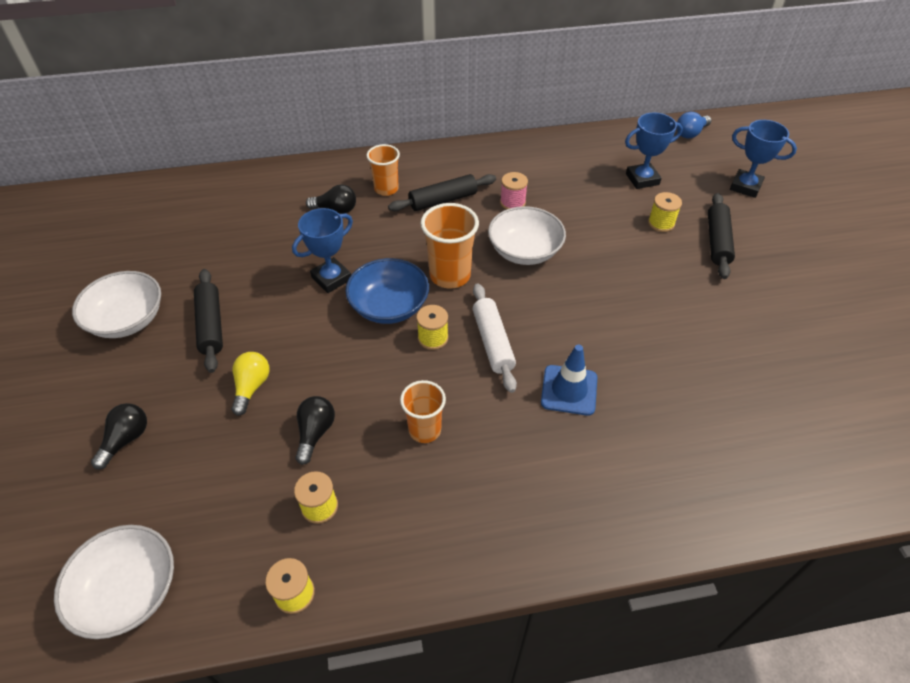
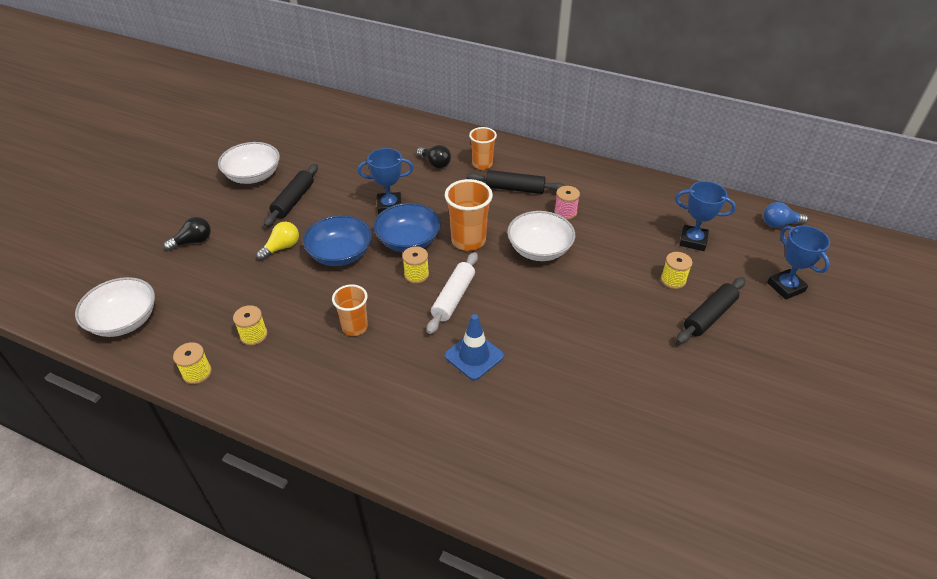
camera: 35 degrees right, 5 degrees down
black light bulb [295,396,335,465] -> none
none -> blue bowl [303,215,372,266]

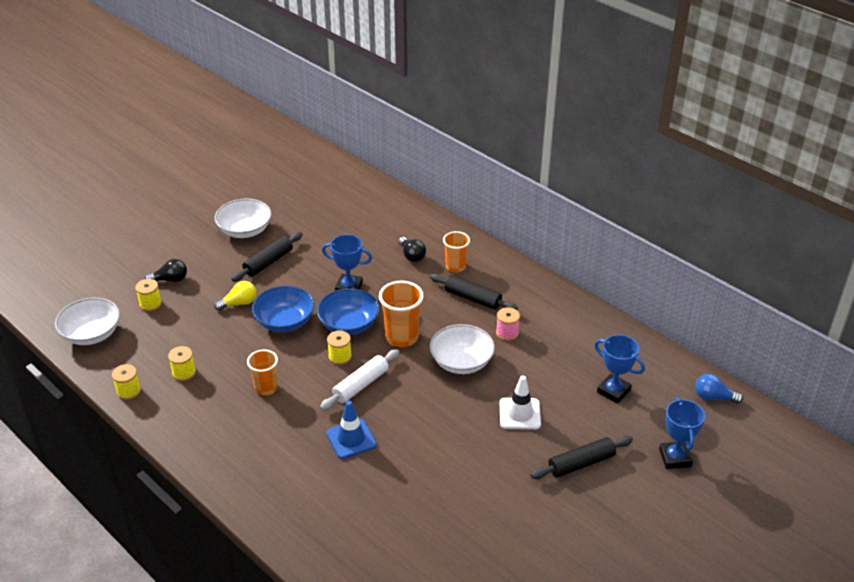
camera: 20 degrees right, 5 degrees down
yellow spool [661,252,692,289] -> yellow spool moved to [135,279,162,311]
none -> white traffic cone [500,376,541,430]

